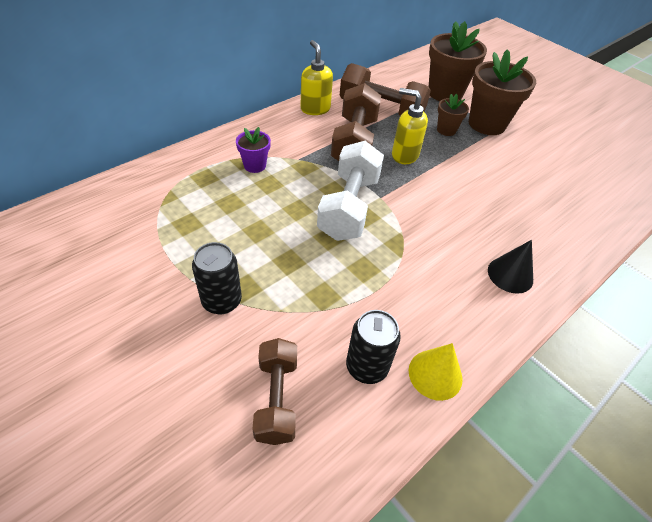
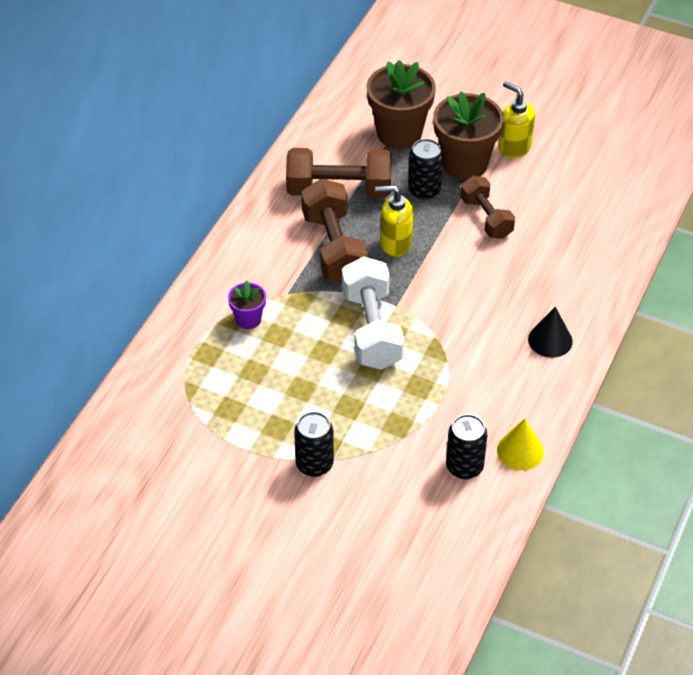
camera: 20 degrees left, 0 degrees up
brown dumbbell [252,338,297,445] -> brown dumbbell moved to [460,176,515,239]
yellow soap dispenser [301,40,333,115] -> yellow soap dispenser moved to [498,81,535,158]
brown flower pot [437,94,469,136] -> black can [408,139,443,200]

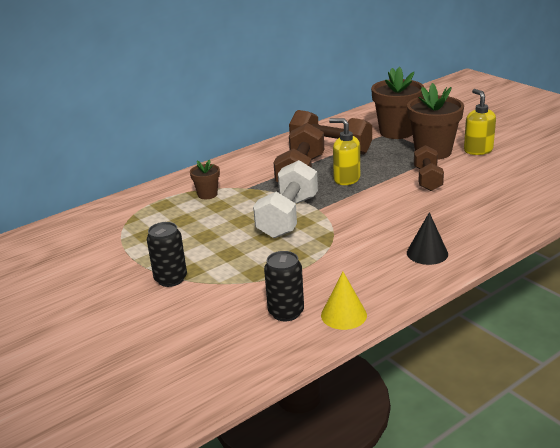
camera: 30 degrees right, 20 degrees down
purple flower pot [228,280,266,329] -> brown flower pot [190,159,220,199]
black can [408,139,443,200] -> none

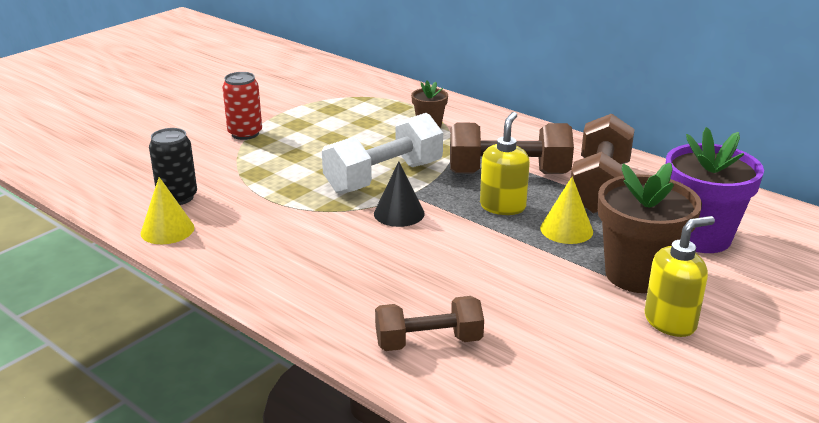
camera: 75 degrees right, 0 degrees up
black can [147,222,187,287] -> red can [222,72,262,140]
white dumbbell [253,160,318,238] -> white dumbbell turned 45 degrees counterclockwise [322,113,443,194]
brown flower pot [371,67,424,139] -> purple flower pot [666,127,764,253]
black cone [407,212,448,265] -> black cone moved to [374,161,425,227]
brown dumbbell [414,145,444,191] -> brown dumbbell moved to [375,296,484,351]
none -> yellow cone [540,176,593,244]

